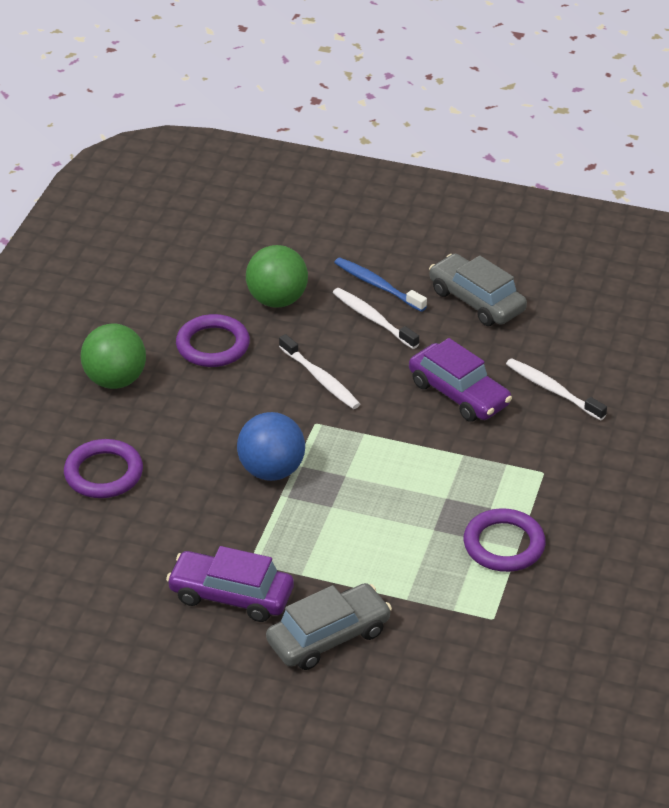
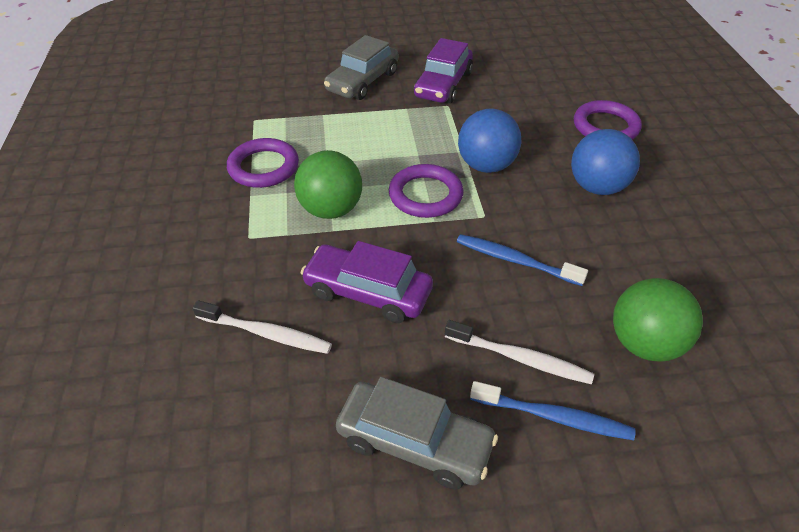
camera: 155 degrees right, 5 degrees up
green ball [81,324,146,389] -> green ball moved to [294,150,362,219]
purple car [166,546,294,622] -> purple car turned 120 degrees clockwise [414,38,473,103]
purple ring [176,314,250,367] -> purple ring moved to [389,164,464,218]
white toothbrush [279,334,360,409] -> blue toothbrush [457,234,588,286]
none -> blue ball [571,129,640,195]

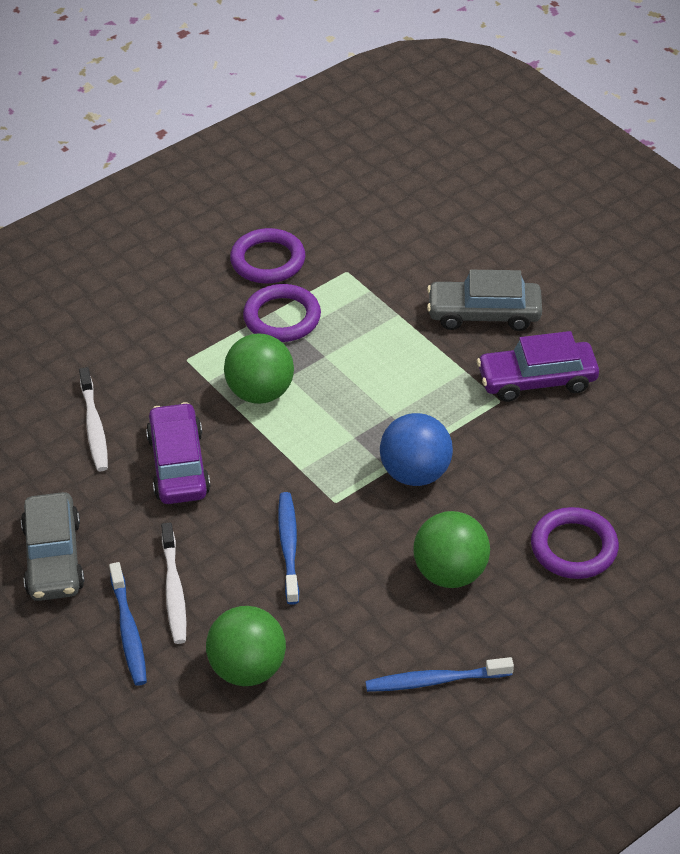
camera: 60 degrees right, 0 degrees up
purple ring [389,164,464,218] -> purple ring moved to [230,228,305,283]
blue ball [571,129,640,195] -> green ball [413,511,490,588]
none -> blue toothbrush [365,657,514,692]

